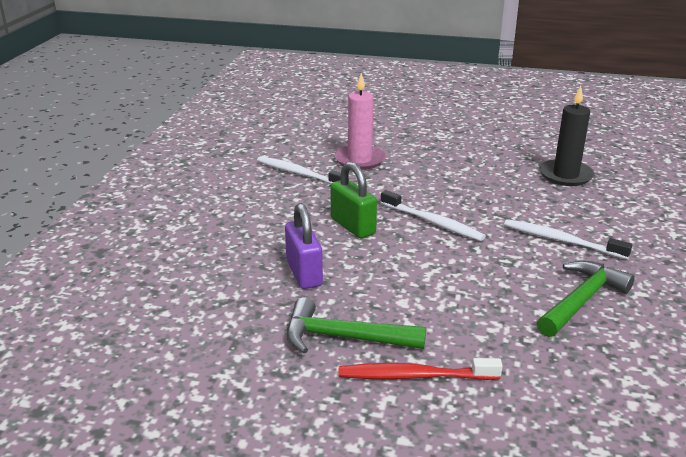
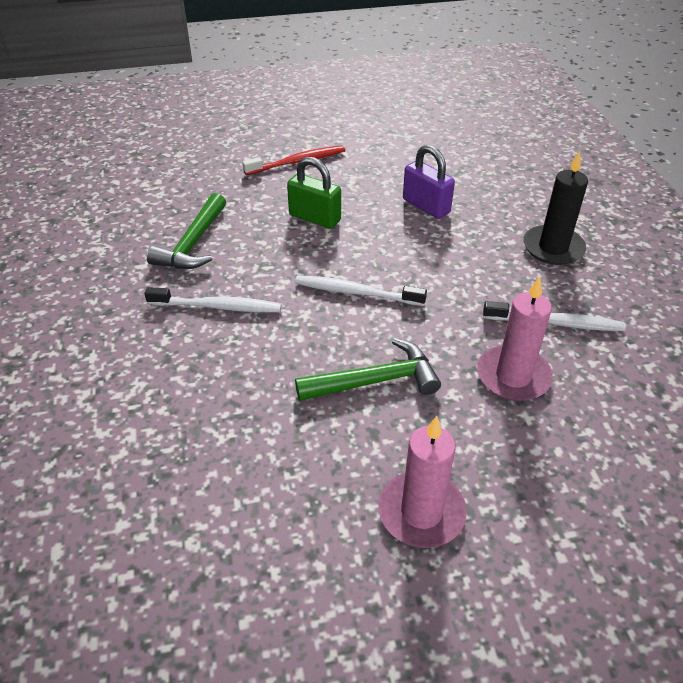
camera: 155 degrees right, 15 degrees up
green hammer [287,297,426,354] -> green hammer moved to [295,338,441,401]
green padlock [330,162,377,238] -> green padlock moved to [287,157,341,229]
black candle [539,86,595,186] -> black candle moved to [523,151,588,265]
none -> pink candle [378,416,467,548]

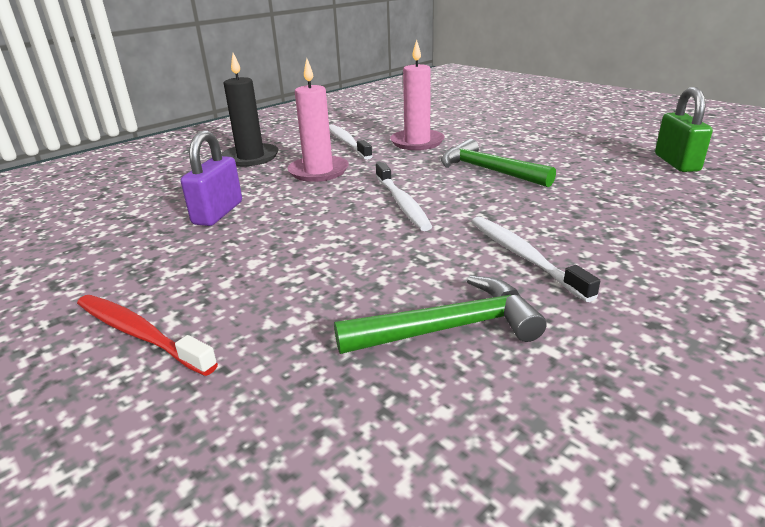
camera: 120 degrees left, 15 degrees down
green padlock [287,157,341,229] -> green padlock moved to [655,87,713,172]
pink candle [378,416,467,548] -> pink candle moved to [287,58,349,182]

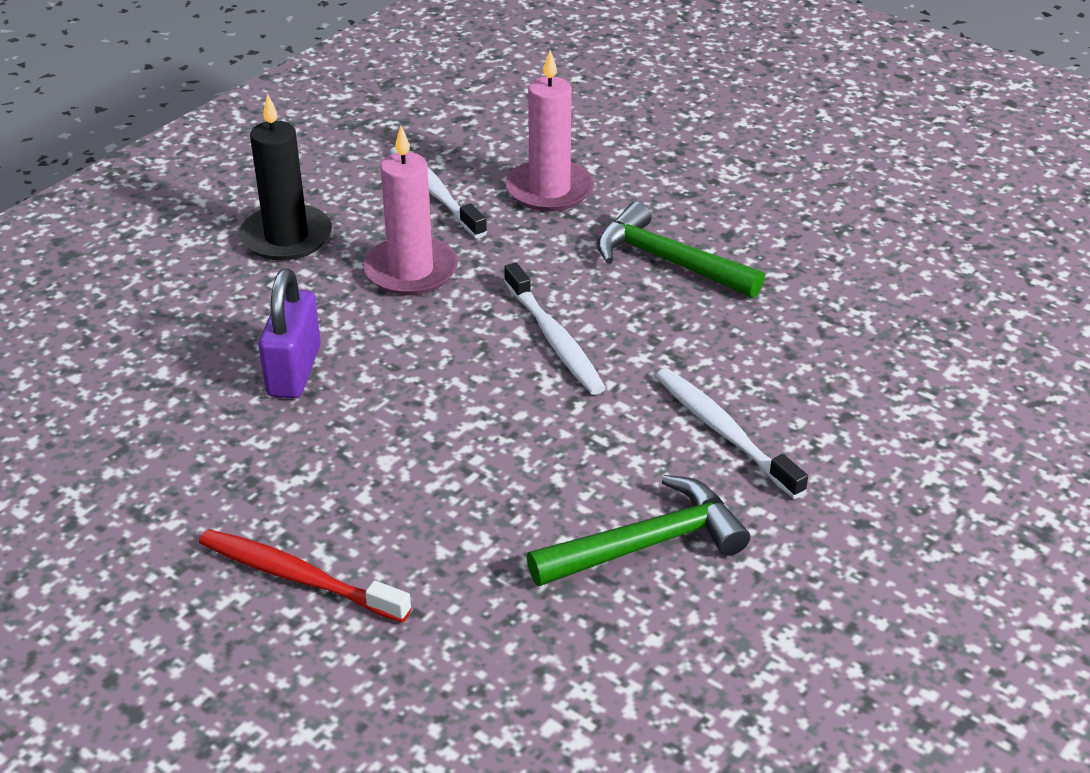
camera: 10 degrees left, 10 degrees up
green padlock [655,87,713,172] -> none

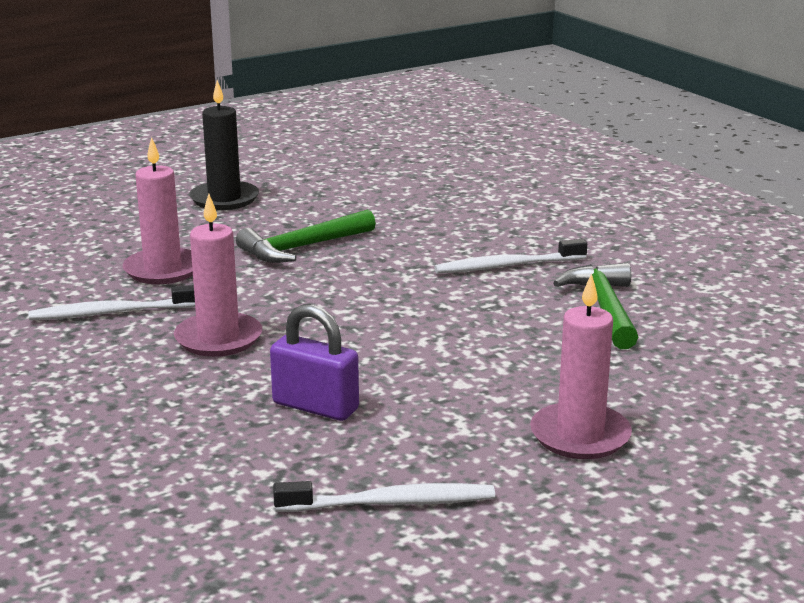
camera: 70 degrees left, 15 degrees down
red toothbrush [199,529,411,623] -> pink candle [530,273,632,459]
black candle [239,93,332,261] -> black candle moved to [189,80,259,210]
white toothbrush [504,262,606,395] -> white toothbrush moved to [273,481,495,512]

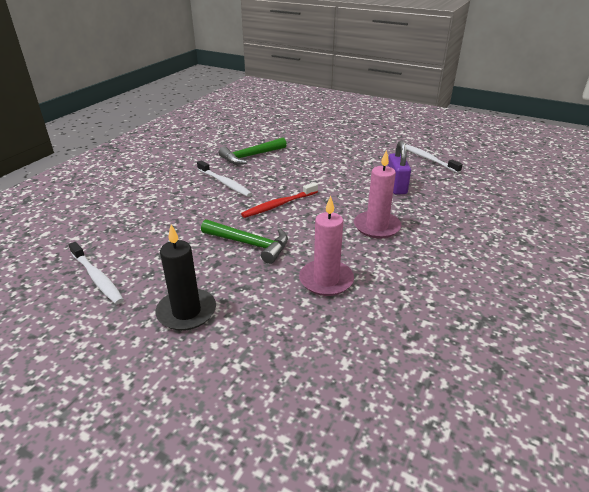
camera: 120 degrees left, 10 degrees up
white toothbrush [29,285,195,320] -> white toothbrush moved to [69,242,124,305]
pink candle [530,273,632,459] -> none
none -> red toothbrush [241,182,318,218]

